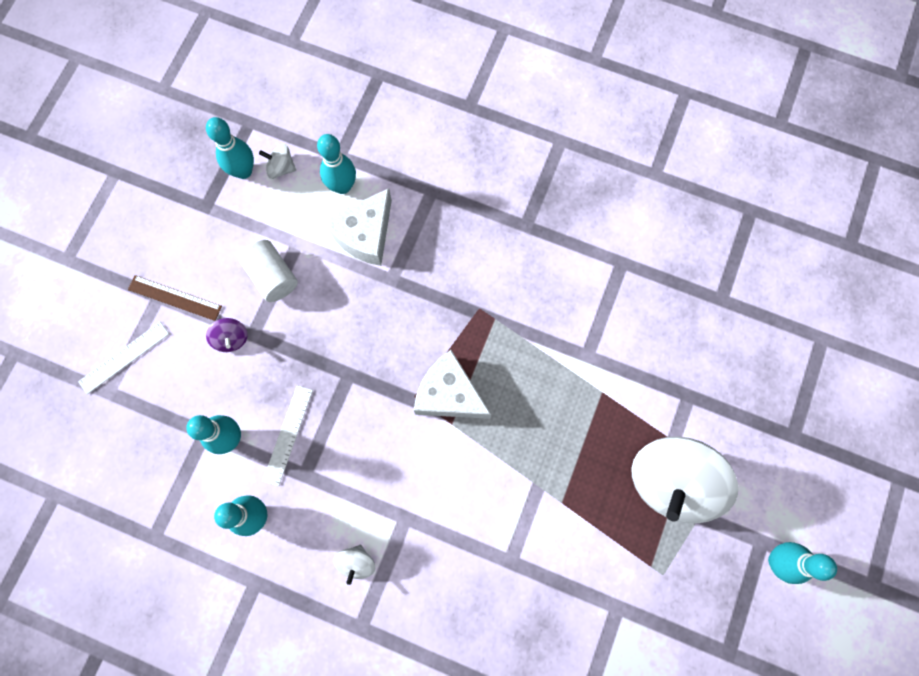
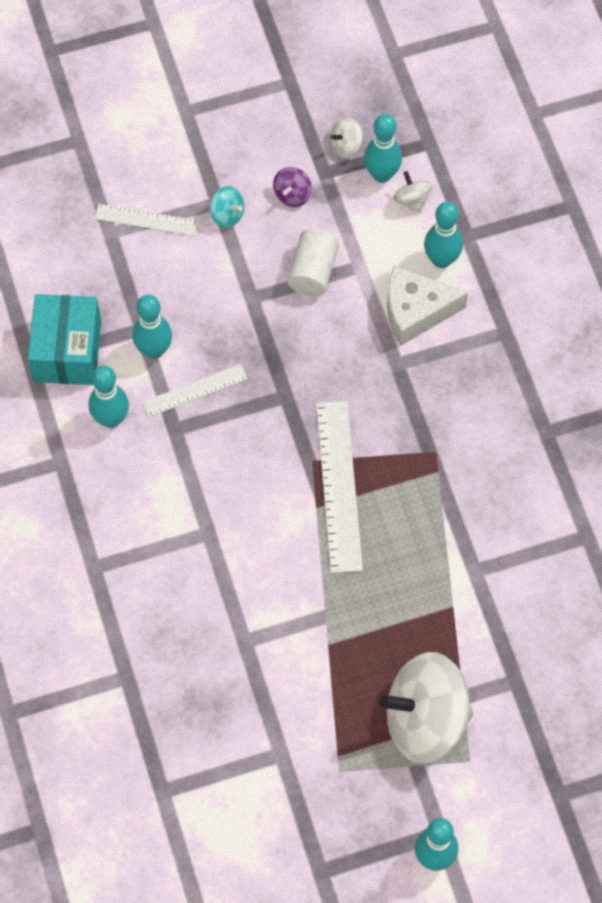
camera: 50 degrees right, 10 degrees down
brown ruler [128,275,222,321] -> turquoise spinning top [210,186,244,228]
purple spinning top [206,318,248,352] -> purple spinning top moved to [273,167,312,207]
white spinning top [334,545,376,585] -> white spinning top moved to [330,117,363,158]
white cheese [414,350,491,419] -> white ruler [316,401,363,573]
none -> turquoise box [28,294,101,385]

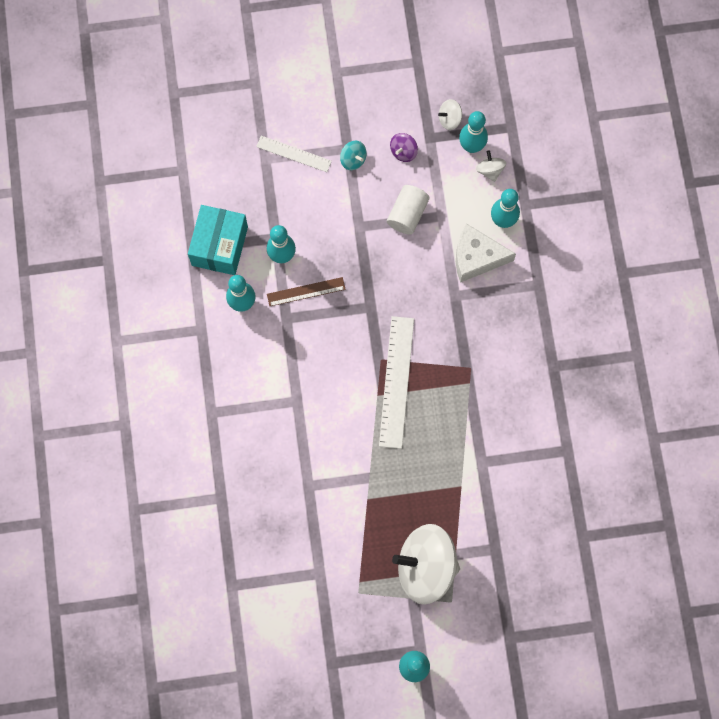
camera: 10 degrees right, 10 degrees up
white ruler [142,364,247,417] -> brown ruler [267,277,346,306]

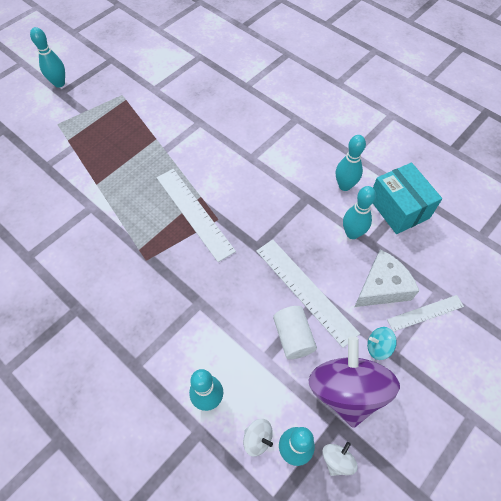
camera: 140 degrees right, 15 degrees down
brown ruler [267,277,346,306] -> none
purple spinning top [390,133,418,162] -> purple spinning top [309,336,400,428], size x2.42
white spinning top [392,524,460,605] -> none
white cheese [456,223,516,283] -> white cheese moved to [354,249,419,307]
none -> white ruler [256,239,360,348]

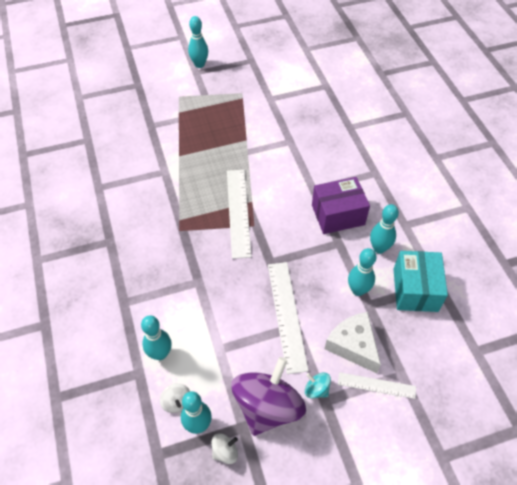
camera: 30 degrees right, 5 degrees down
white cylinder [273,306,317,359] -> none
white cheese [354,249,419,307] -> white cheese turned 120 degrees counterclockwise [325,312,381,373]
none -> purple box [312,177,370,234]

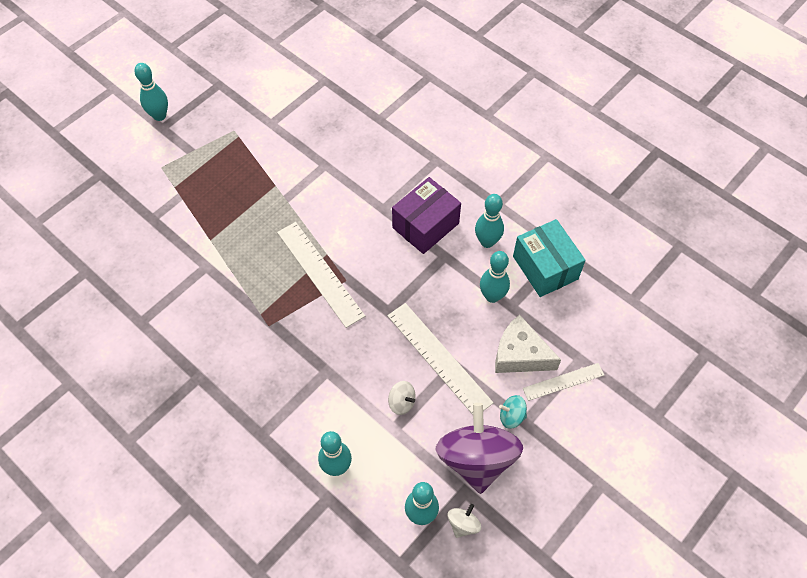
camera: 30 degrees left, 5 degrees up
white spinning top [160,383,190,413] -> white spinning top moved to [388,381,416,415]

